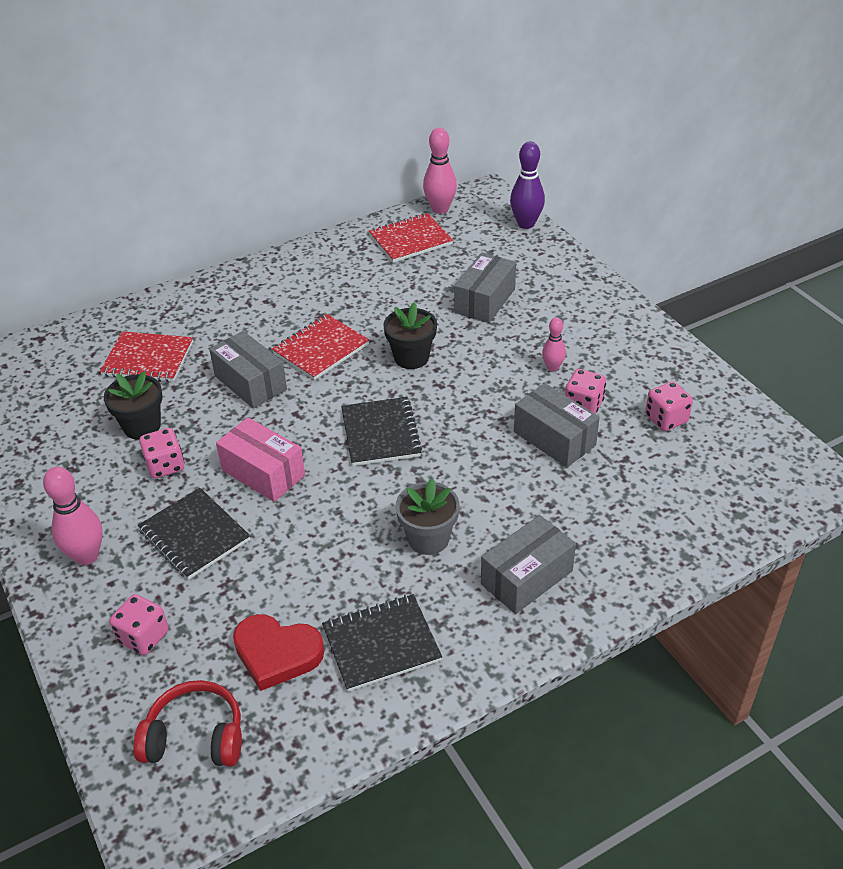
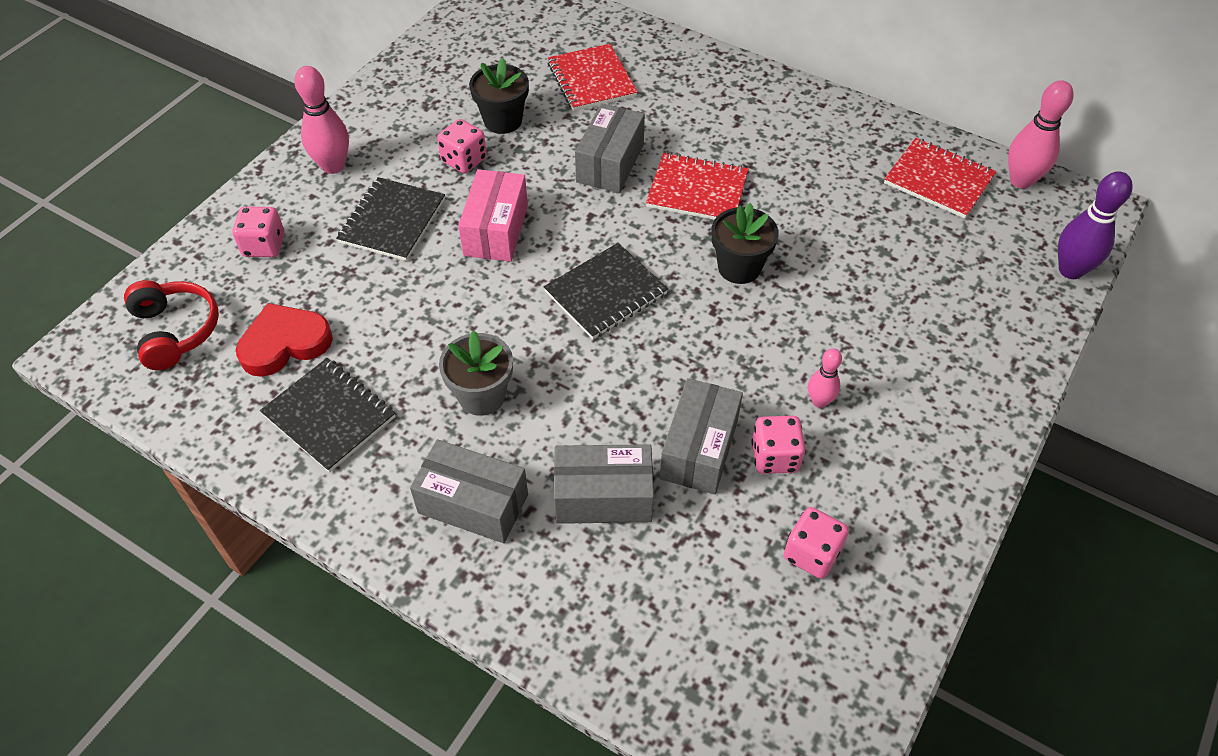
camera: 60 degrees right, 10 degrees up
red heart [233,614,324,691] -> red heart turned 75 degrees clockwise [236,303,333,377]
grey box [454,253,516,323] -> grey box moved to [554,444,654,524]

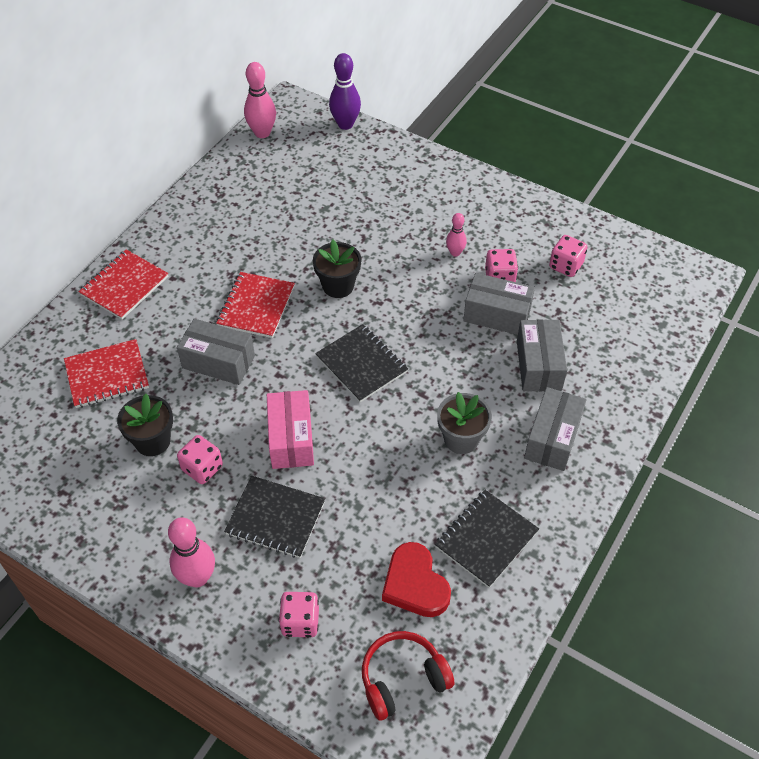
camera: 90 degrees left, 0 degrees up
pink box [458,169,528,262] -> pink box turned 75 degrees clockwise [267,390,314,469]
red notebook [884,138,996,219] -> red notebook moved to [78,249,168,319]

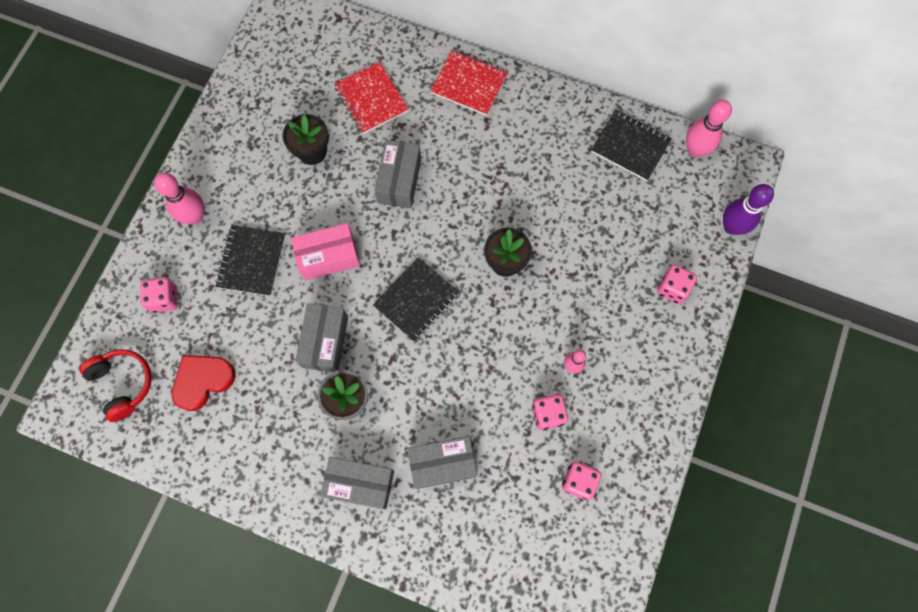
camera: 80 degrees right, 20 degrees up
pink dice [177,435,223,484] -> pink dice moved to [657,265,697,304]
red notebook [216,272,295,338] -> none
black notebook [435,490,539,588] -> black notebook moved to [591,110,672,181]
grey box [463,273,535,335] -> grey box moved to [295,303,348,372]

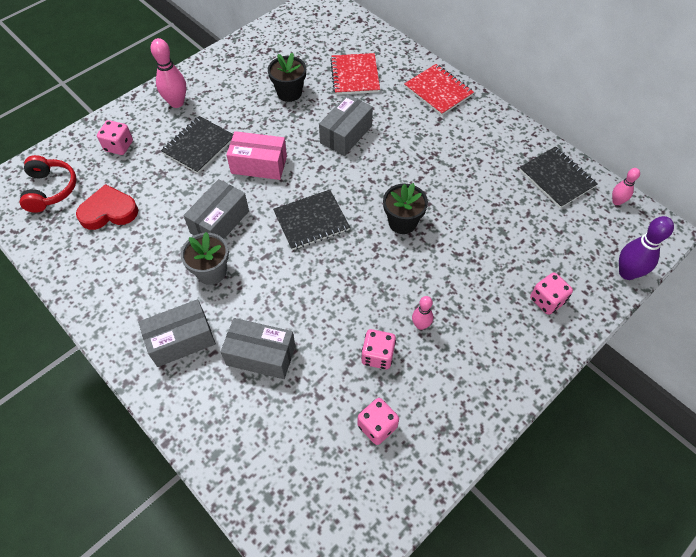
camera: 25 degrees right, 15 degrees down
grey box [320,457,394,509] -> grey box turned 60 degrees counterclockwise [138,299,216,367]
pink bowling pin [686,100,732,157] -> pink bowling pin [612,168,640,205], size x0.59

